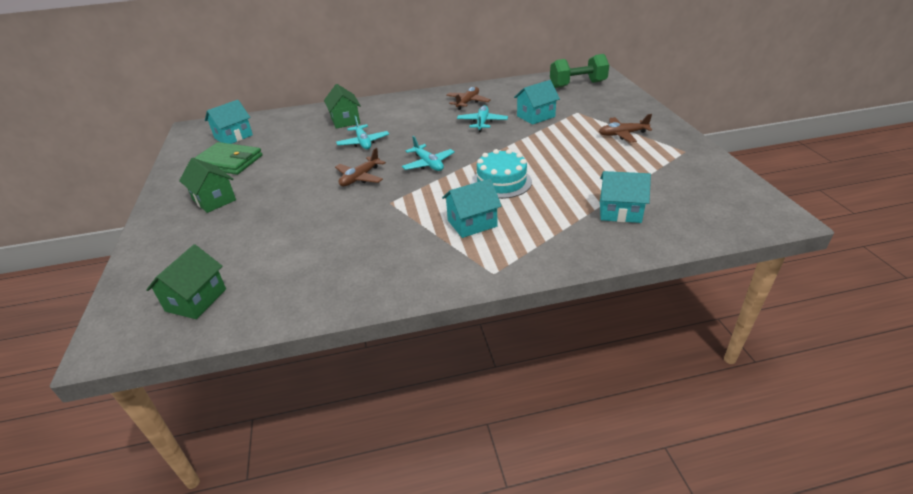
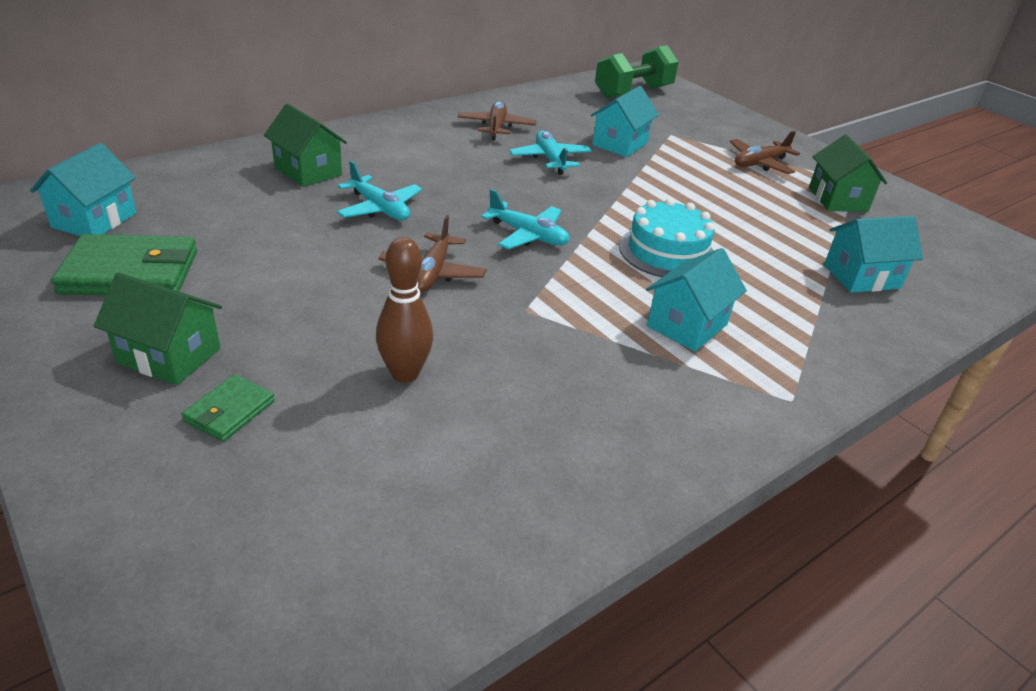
camera: 30 degrees left, 0 degrees up
green house [146,244,226,319] -> green house moved to [809,134,887,212]
none -> green wallet [182,374,275,442]
none -> brown bowling pin [376,237,433,383]

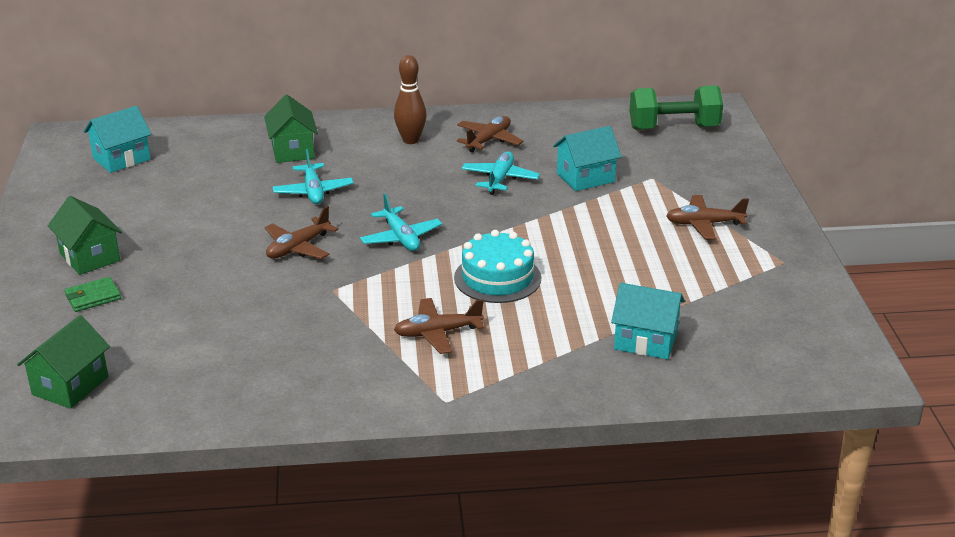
camera: 35 degrees right, 5 degrees down
green wallet [51,234,197,295] -> none
brown bowling pin [376,237,433,383] -> brown bowling pin moved to [394,55,427,144]
turquoise house [646,248,747,352] -> brown plane [394,298,484,354]
green house [809,134,887,212] -> green house moved to [17,315,110,409]

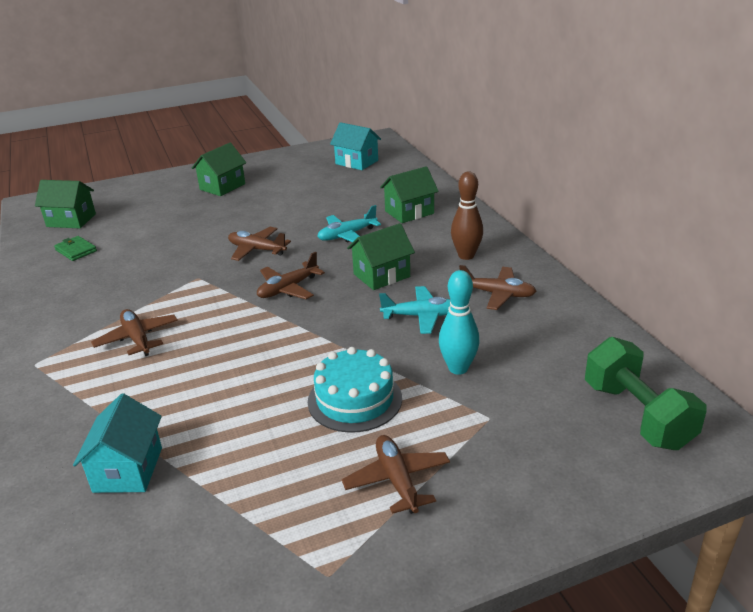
camera: 75 degrees right, 0 degrees up
green wallet [64,277,121,312] -> green wallet moved to [54,236,97,261]
turquoise plane [360,193,442,251] -> brown plane [257,252,325,299]
turquoise cake [454,230,541,303] -> turquoise cake moved to [308,347,402,433]
turquoise house [553,126,622,191] -> turquoise bowling pin [439,270,479,375]
none -> green house [347,223,415,290]

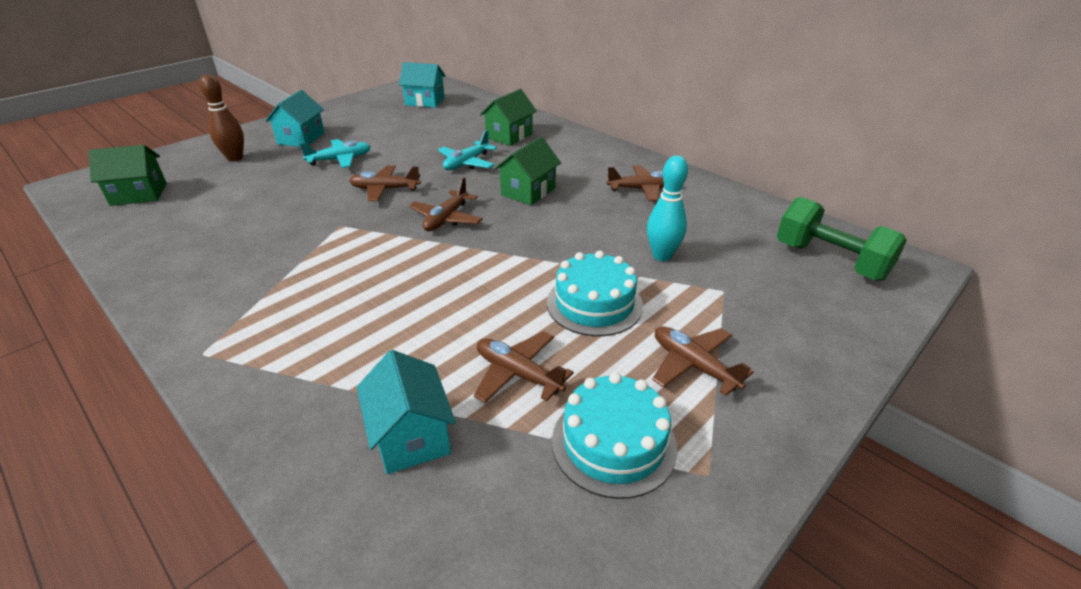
camera: 25 degrees left, 5 degrees up
green wallet [54,236,97,261] -> none
brown plane [91,309,178,356] -> brown plane moved to [474,331,574,403]
green house [192,143,246,196] -> turquoise house [265,90,325,147]
turquoise plane [379,286,451,334] -> turquoise plane moved to [299,139,371,168]
brown bowling pin [451,172,483,260] -> brown bowling pin moved to [200,75,244,162]
none -> turquoise cake [552,373,677,499]

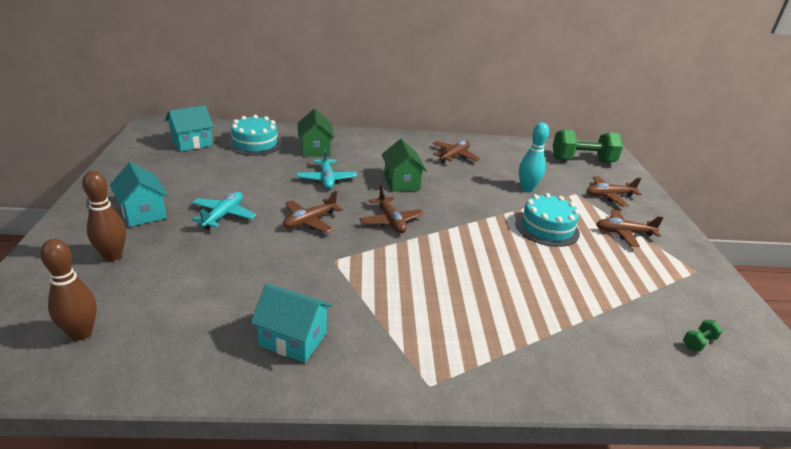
camera: 50 degrees left, 5 degrees down
green house [88,145,167,206] -> brown bowling pin [40,239,97,341]
turquoise house [357,350,456,474] -> turquoise house moved to [250,284,332,363]
brown plane [474,331,574,403] -> brown plane moved to [587,176,642,206]
turquoise cake [552,373,677,499] -> turquoise cake moved to [227,115,282,156]
none -> green dumbbell [683,319,723,352]

